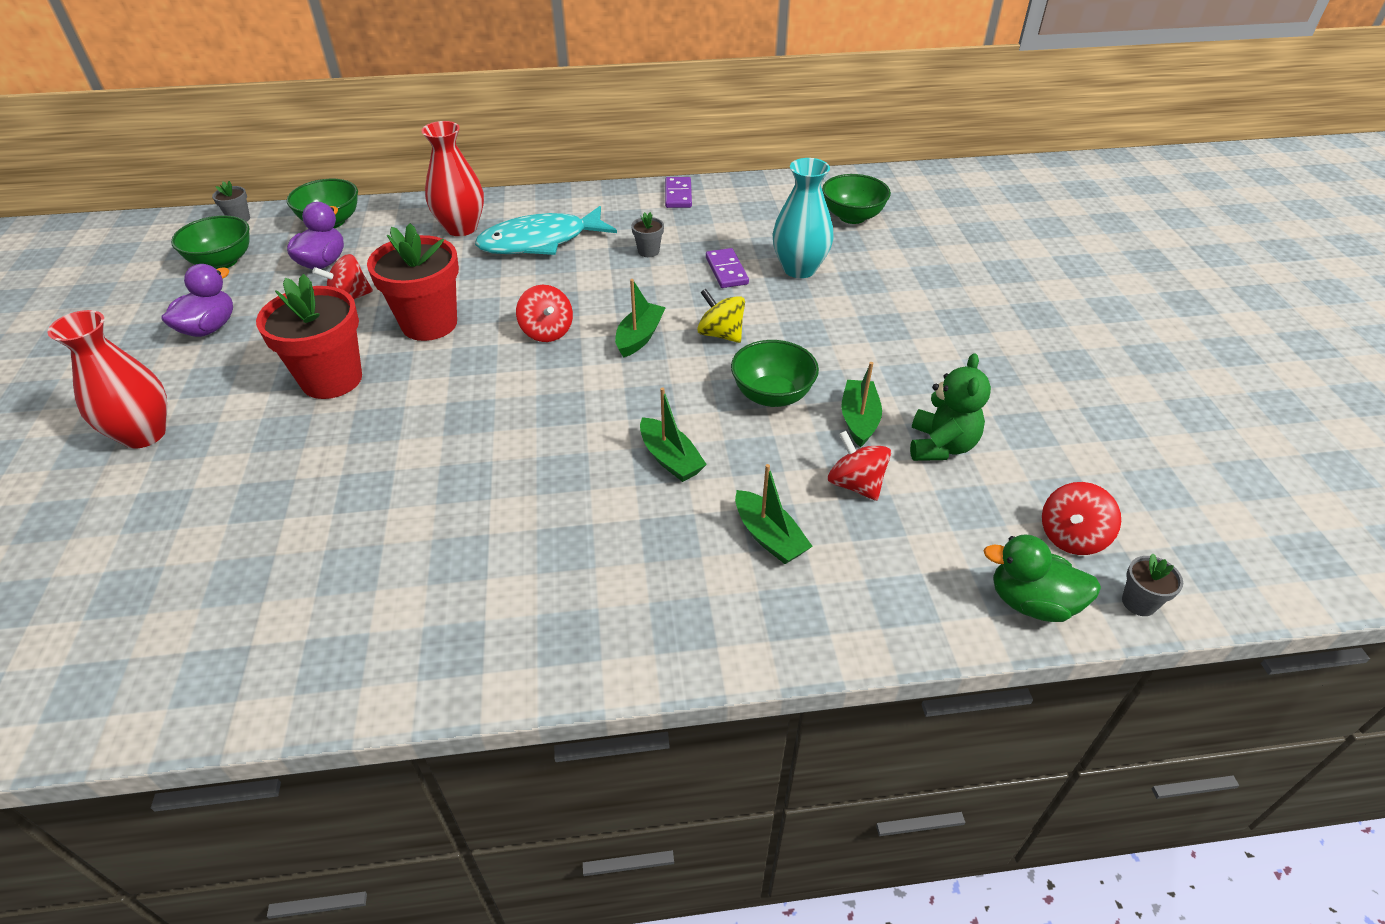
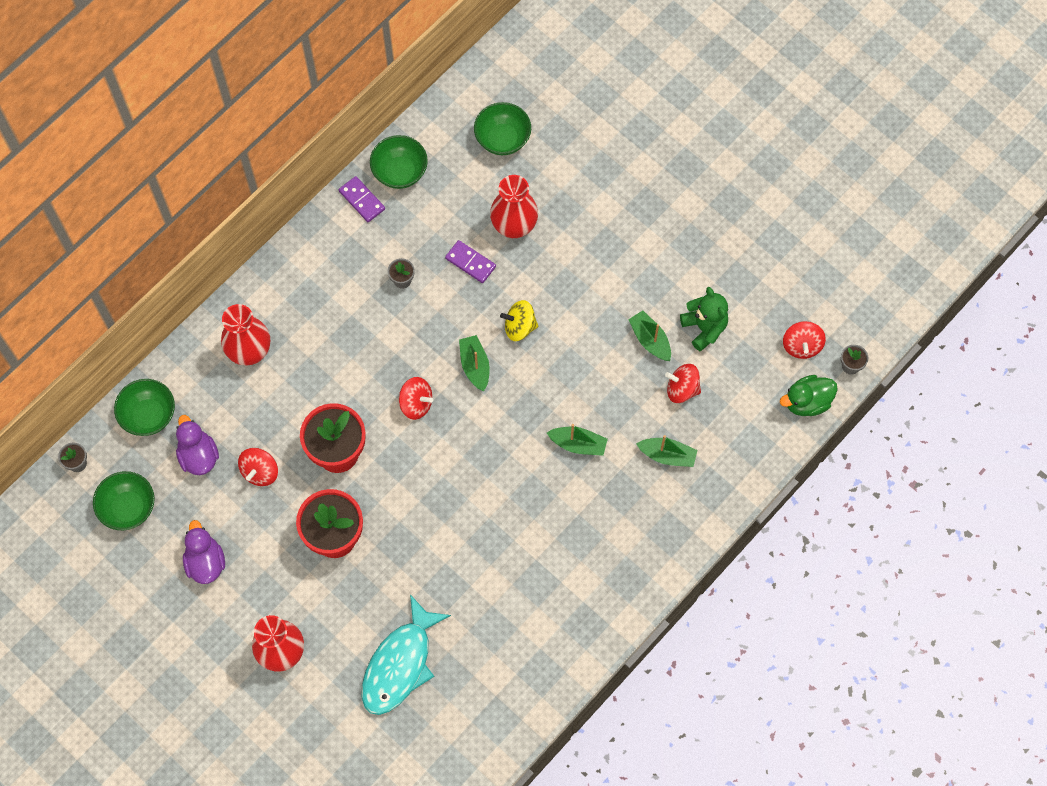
camera: 40 degrees left, 25 degrees up
turquoise fish [475,206,617,255] -> turquoise fish moved to [362,594,451,715]
green bowl [731,340,819,407] -> green bowl moved to [370,135,428,189]
turquoise vase [772,158,834,278] -> red vase [490,175,538,238]

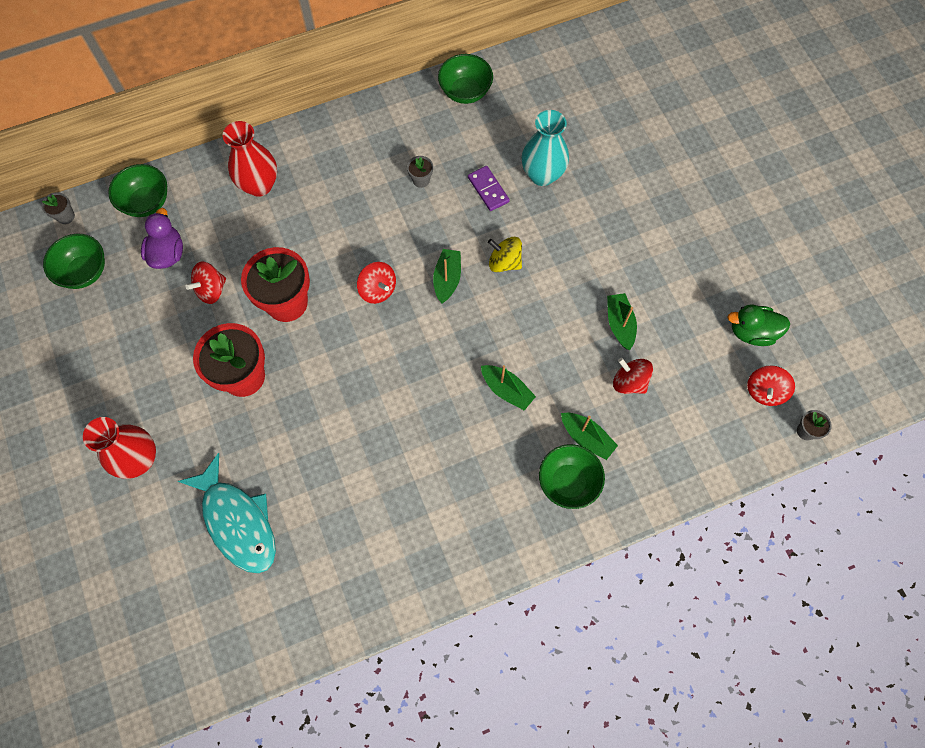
camera: 25 degrees right, 0 degrees up
purple duck [183,520,225,584] -> none
purple domino [339,176,385,222] -> none
turquoise fish [362,594,451,715] -> turquoise fish turned 90 degrees counterclockwise [178,453,276,573]
green bowl [474,102,531,155] -> green bowl moved to [539,444,605,509]
red vase [490,175,538,238] -> turquoise vase [521,110,569,186]
green teddy bear [680,287,728,351] -> none
green duck [780,375,838,416] -> green duck moved to [727,304,791,346]

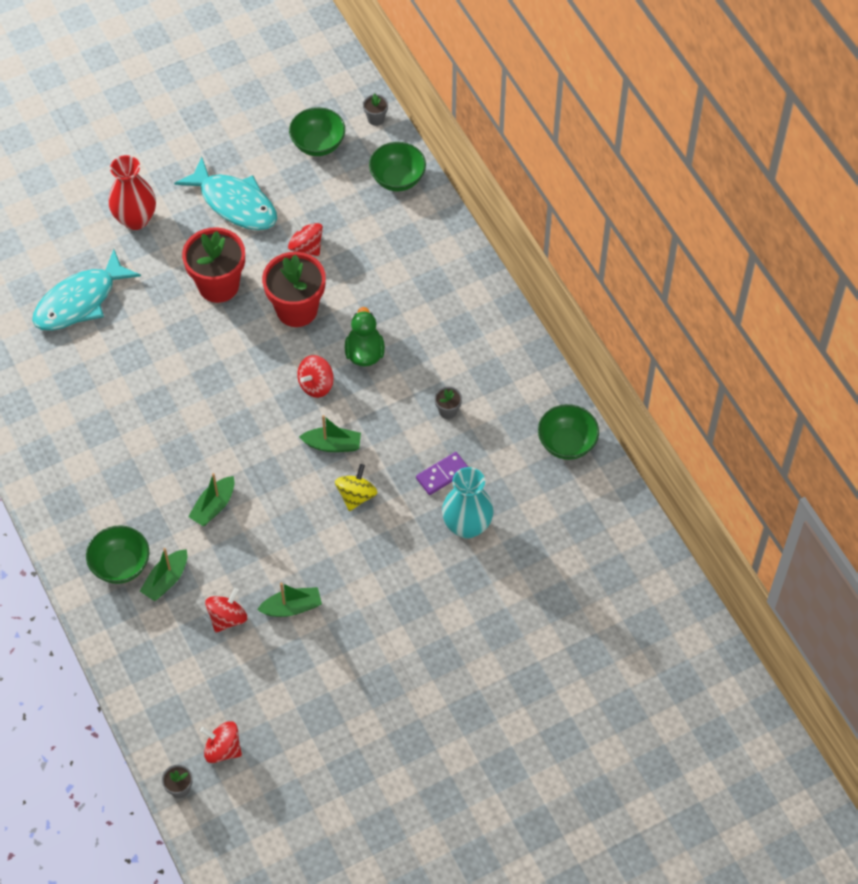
camera: 85 degrees right, 10 degrees down
purple duck [141,208,183,269] -> none
red vase [223,121,277,197] -> none
green duck [727,304,791,346] -> green duck moved to [345,307,385,367]
none -> turquoise fish [174,157,277,230]

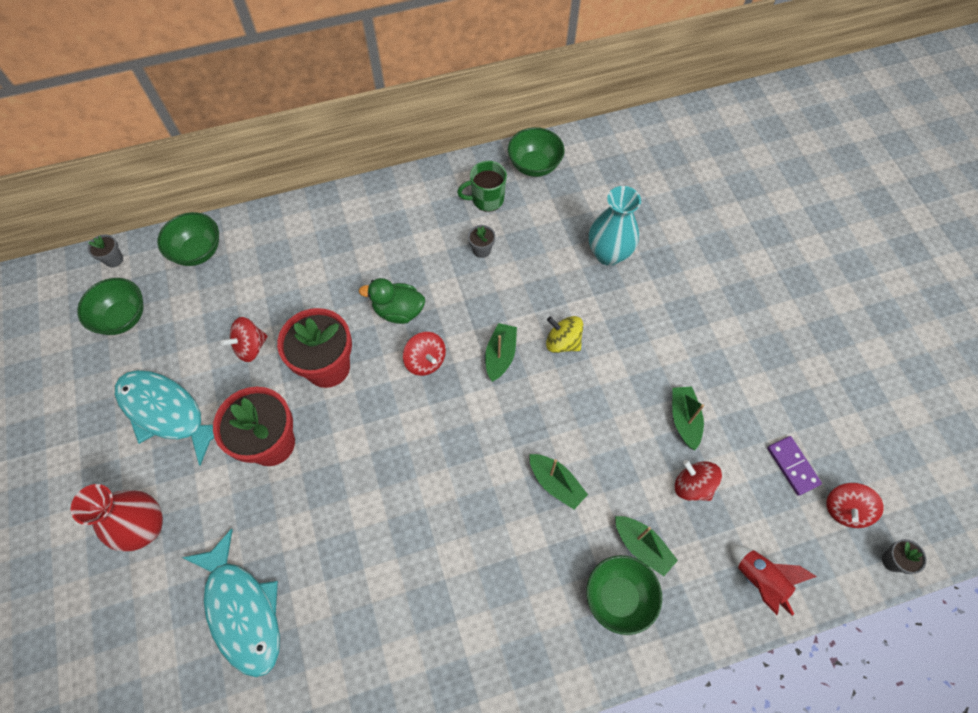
camera: 80 degrees left, 5 degrees up
turquoise fish [174,157,277,230] -> turquoise fish turned 105 degrees counterclockwise [115,370,214,465]
purple domino [416,452,468,495] -> purple domino moved to [767,436,822,496]
none -> green mug [457,161,507,212]
none -> red rocket [729,545,817,616]

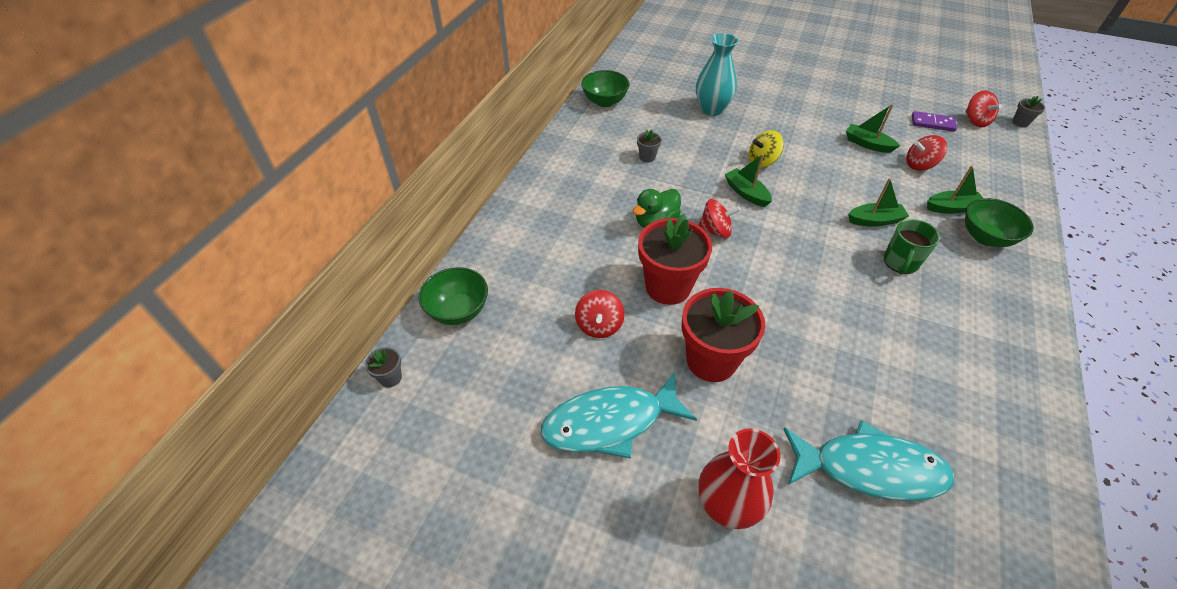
camera: 50 degrees left, 15 degrees down
green bowl [77,278,144,335] -> none
green mug [457,161,507,212] -> green mug moved to [884,219,940,275]
red rocket [729,545,817,616] -> none

